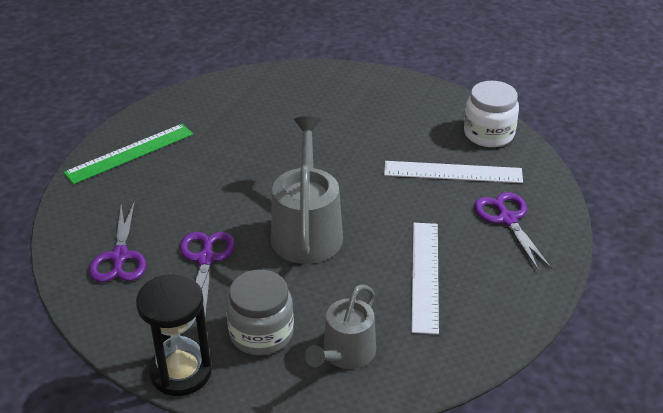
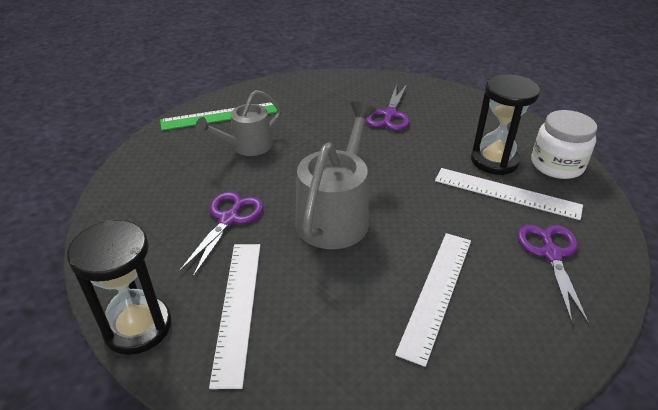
camera: 20 degrees right, 0 degrees up
purple scissors [89,201,146,282] -> purple scissors moved to [365,84,409,130]
grey jar [226,270,294,355] -> white ruler [209,244,260,389]
grey watering can [305,284,376,369] -> grey watering can moved to [195,90,281,156]
none -> black hourglass [471,74,540,175]

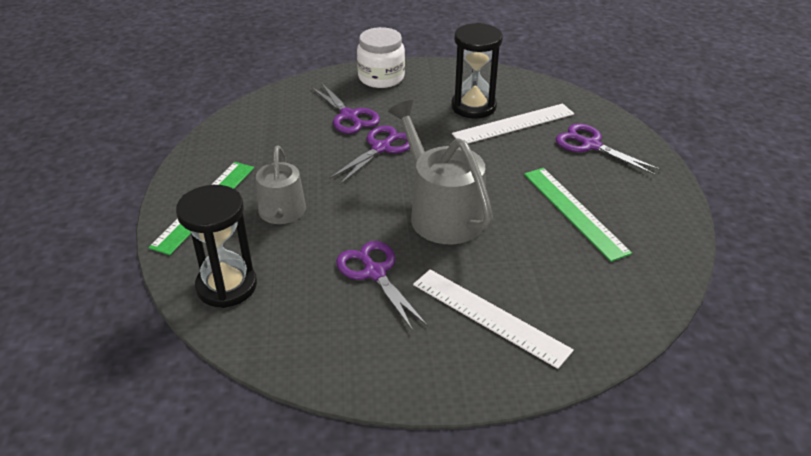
camera: 50 degrees left, 0 degrees up
black hourglass [67,220,171,355] -> black hourglass moved to [176,185,257,308]
white ruler [395,233,471,367] -> green ruler [524,168,632,262]
white jar [532,110,597,179] -> white jar moved to [357,27,405,88]
none -> purple scissors [329,125,410,185]

